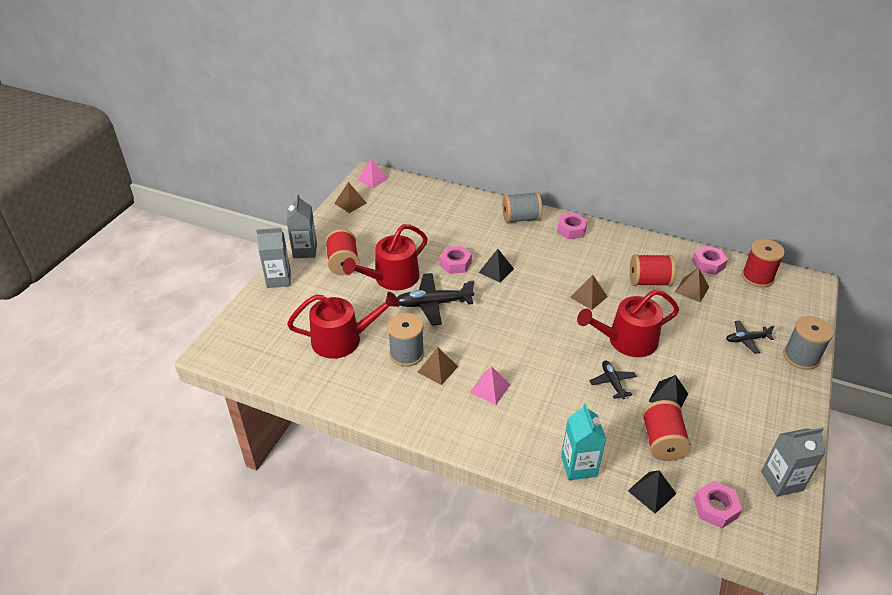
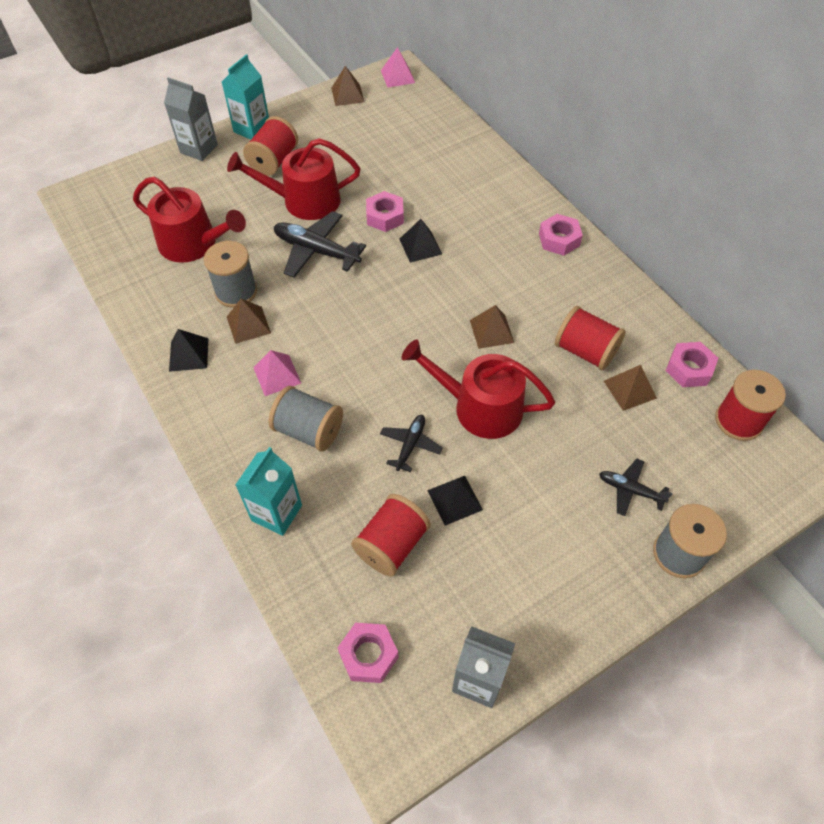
camera: 35 degrees right, 15 degrees up
grey carton [286,194,317,258] -> turquoise carton [222,54,269,140]
grey spool [502,192,542,223] -> grey spool moved to [269,386,343,452]
black pyramid [628,470,676,514] -> black pyramid moved to [169,329,208,372]

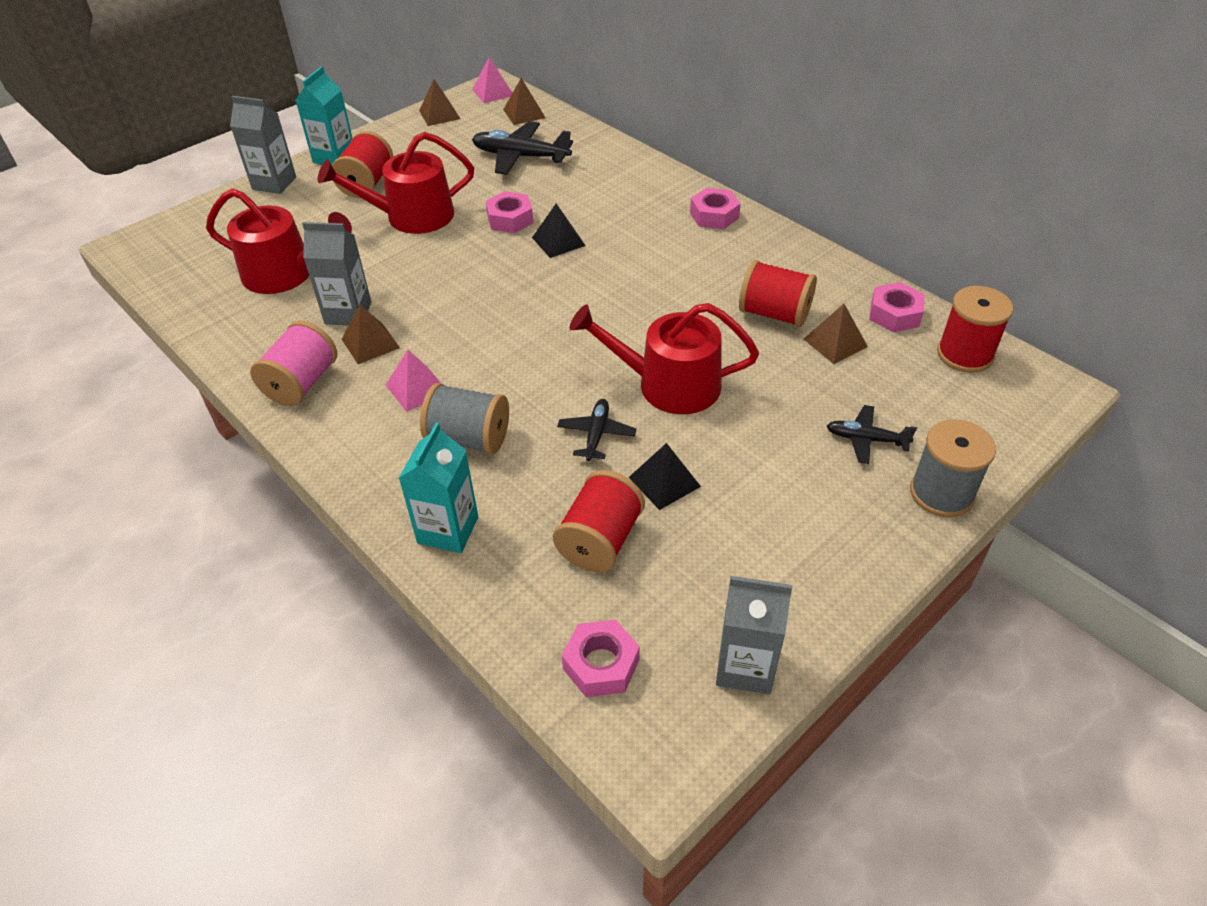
camera: 10 degrees left, 10 degrees down
black pyramid [169,329,208,372] -> pink spool [250,321,337,406]
grey spool [204,241,257,308] -> grey carton [302,222,371,325]
black plane [274,211,366,278] -> black plane moved to [472,121,573,175]
brown pyramid [470,305,514,349] -> brown pyramid moved to [503,78,546,125]

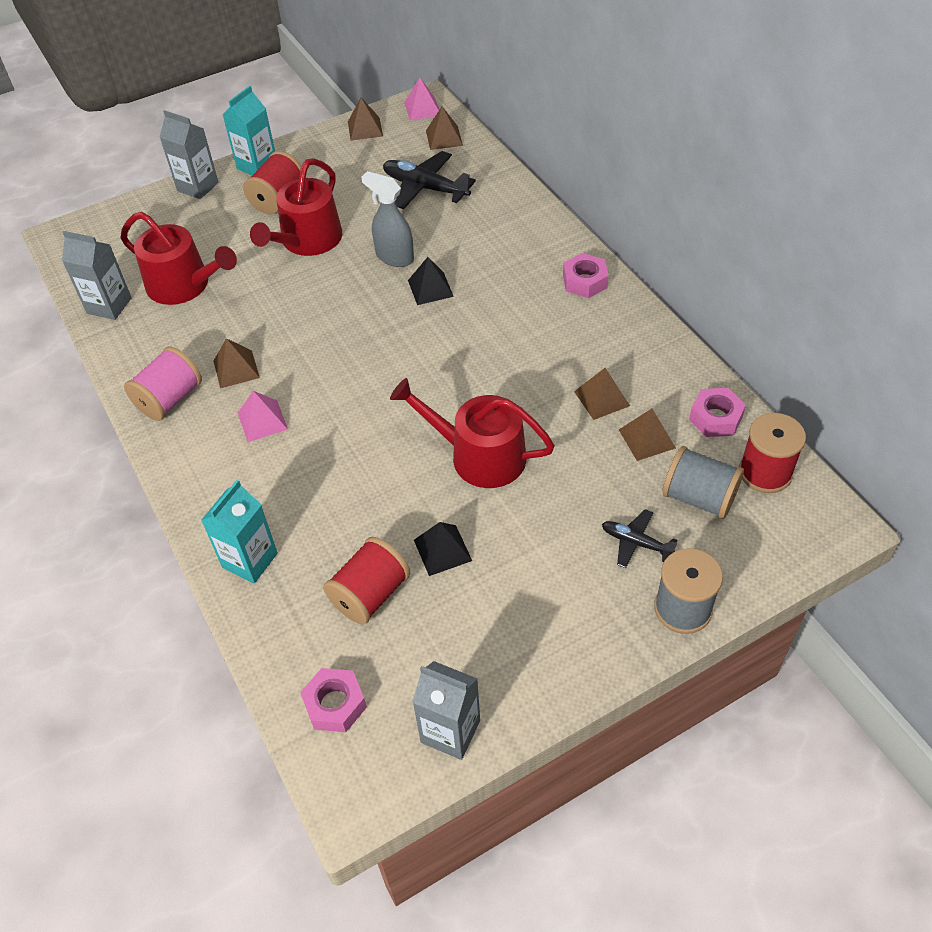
camera: 15 degrees right, 5 degrees up
grey carton [302,222,371,325] -> grey carton moved to [62,231,132,320]
red watering can [318,132,474,234] -> red watering can turned 60 degrees counterclockwise [250,158,342,256]
grey spool [420,383,509,454] -> grey spool moved to [662,446,744,519]
pink nut [485,191,534,233] -> grey spray bottle [361,171,414,267]
black plane [557,399,636,461] -> none
red spool [739,260,817,327] -> brown pyramid [574,368,630,420]

